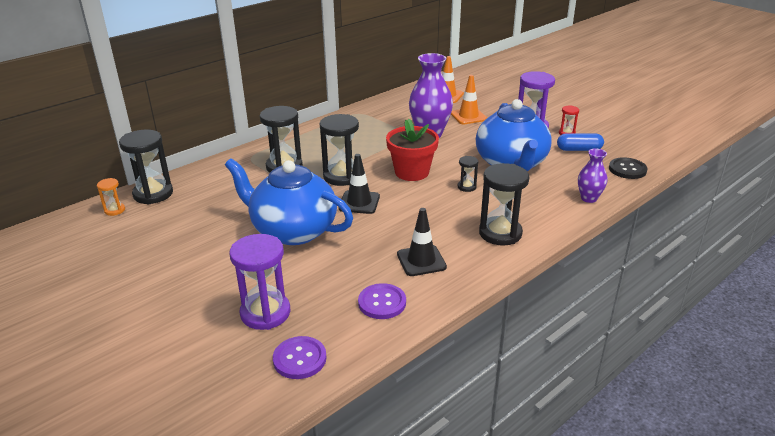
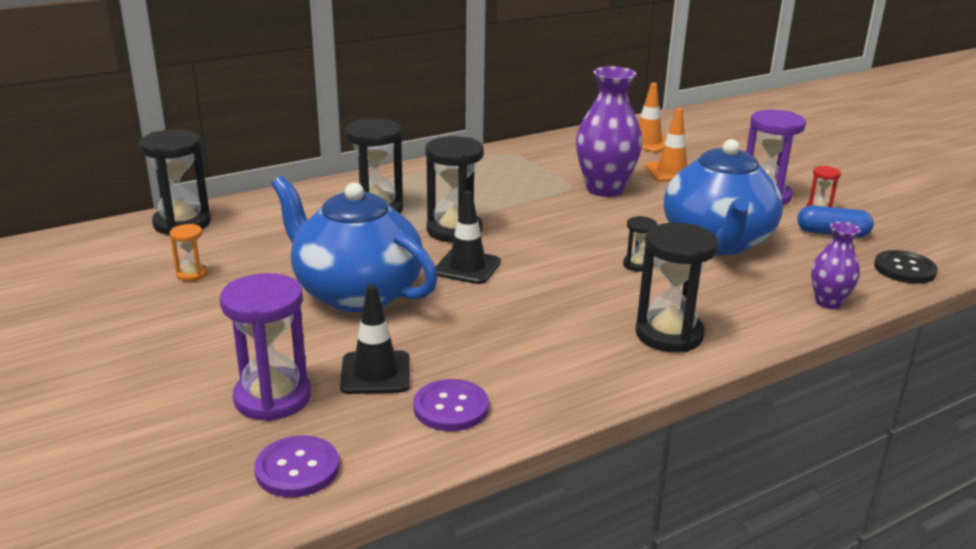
camera: 10 degrees right, 5 degrees down
orange hourglass [97,178,125,216] -> orange hourglass moved to [170,224,208,281]
red flower pot [386,119,439,181] -> none
black traffic cone [397,208,447,276] -> black traffic cone moved to [340,285,410,394]

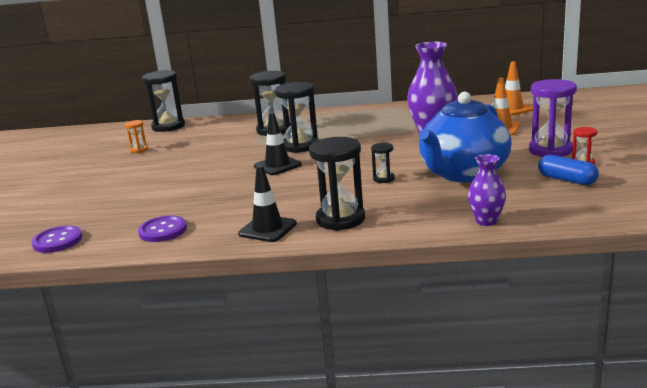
camera: 35 degrees right, 5 degrees down
purple hourglass [220,273,311,421] -> none
blue teapot [271,176,438,313] -> none
black traffic cone [340,285,410,394] -> black traffic cone moved to [238,165,297,242]
black button [874,250,938,284] -> none

